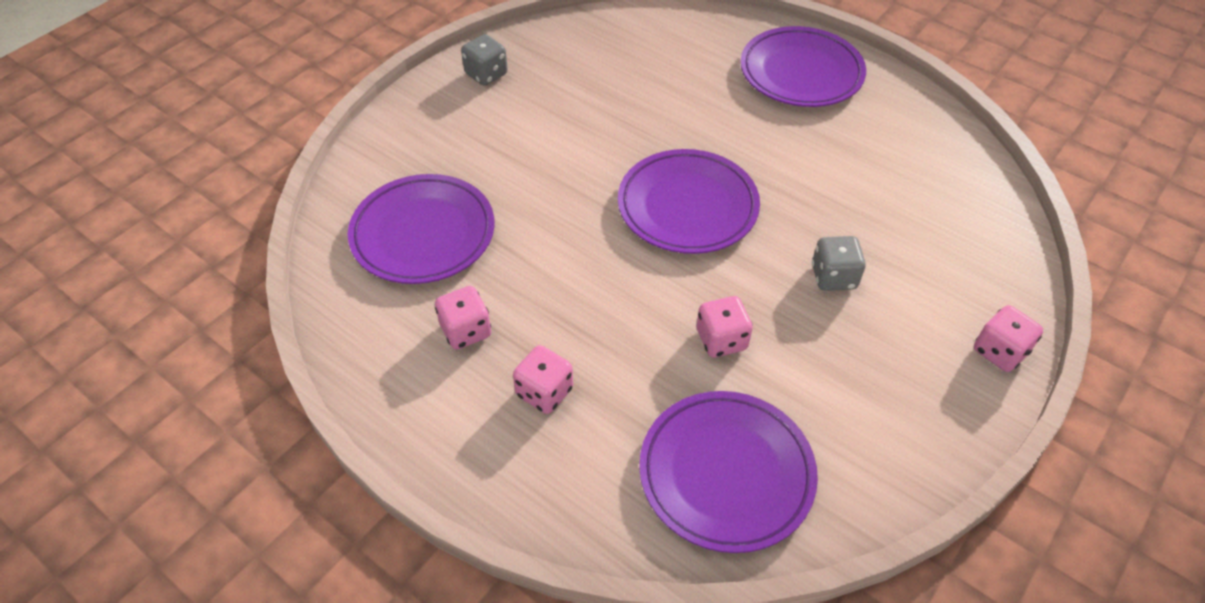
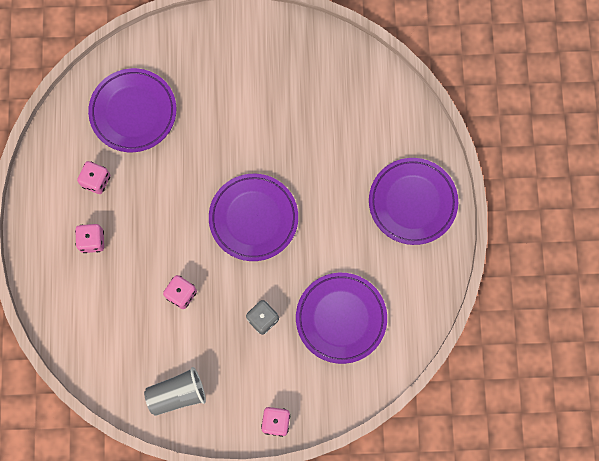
camera: 50 degrees right, 25 degrees up
grey dice [461,34,508,86] -> none
purple plate [639,391,818,553] -> purple plate moved to [296,273,387,364]
none -> grey cup [144,367,206,416]

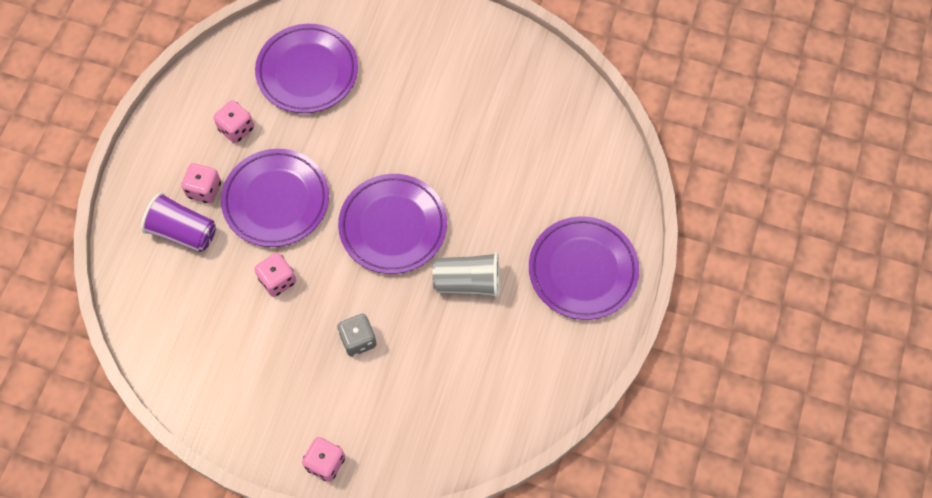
camera: 20 degrees right, 10 degrees down
grey cup [144,367,206,416] -> grey cup moved to [432,252,500,298]
purple plate [296,273,387,364] -> purple plate moved to [221,149,329,247]
none -> purple cup [141,192,216,252]

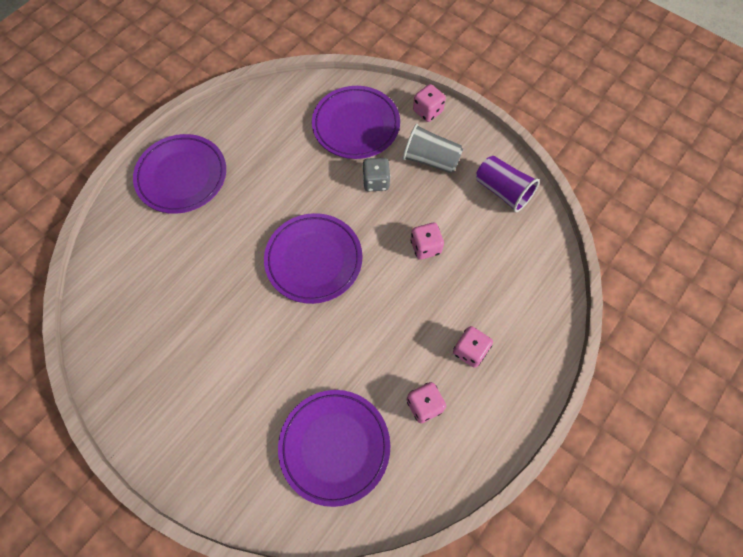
camera: 160 degrees left, 0 degrees up
purple cup [141,192,216,252] -> purple cup moved to [476,156,540,212]
purple plate [221,149,329,247] -> purple plate moved to [312,86,400,159]
grey cup [432,252,500,298] -> grey cup moved to [403,124,463,173]

